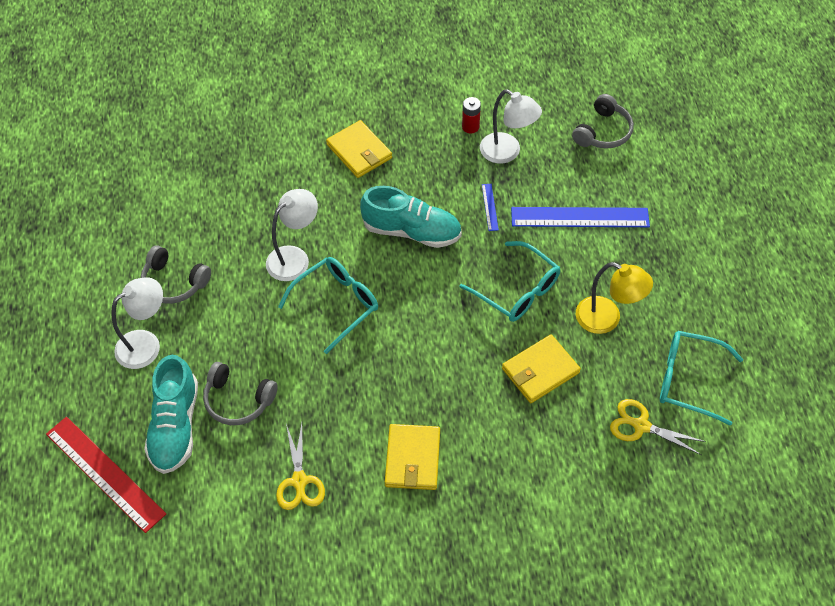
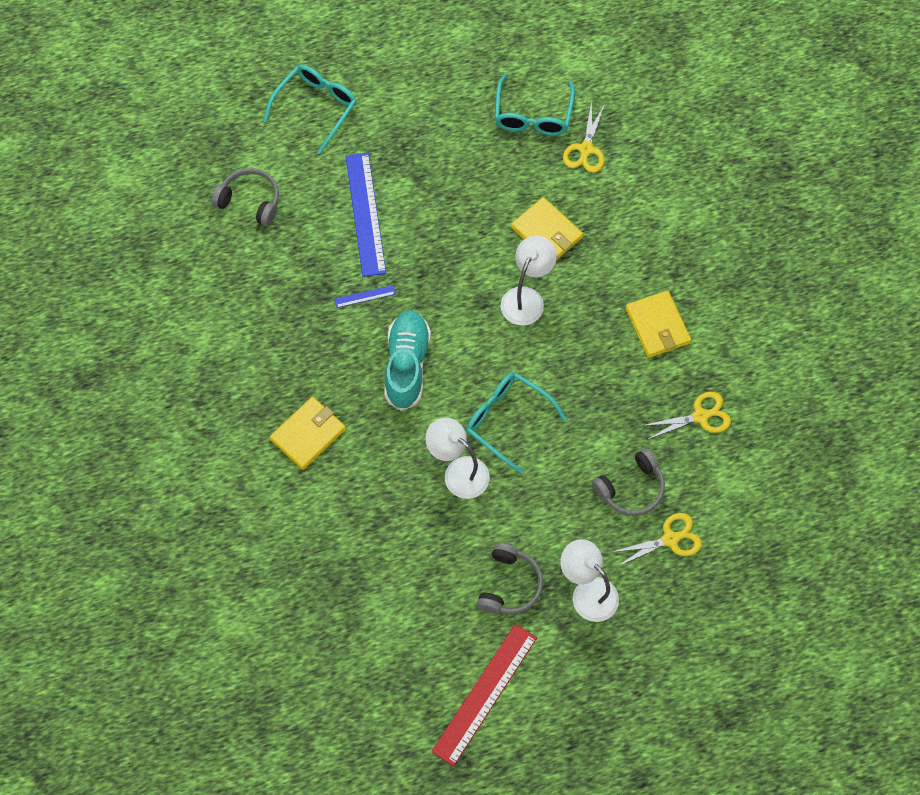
camera: 100 degrees left, 10 degrees up
red ruler [46,417,166,533] -> red ruler moved to [431,624,537,766]
turquoise shoe [144,355,198,474] -> yellow scissors [612,513,702,567]
grey headphones [203,362,278,425] -> grey headphones turned 45 degrees clockwise [592,448,665,516]
yellow wallet [385,424,440,490] -> yellow wallet turned 75 degrees clockwise [626,290,691,358]
turquoise glasses [460,241,560,322] -> turquoise glasses moved to [263,65,357,154]
red battery [462,97,481,134] -> none
white lamp [480,89,542,164] -> white lamp moved to [501,235,557,326]
yellow lamp [576,262,653,334] -> none

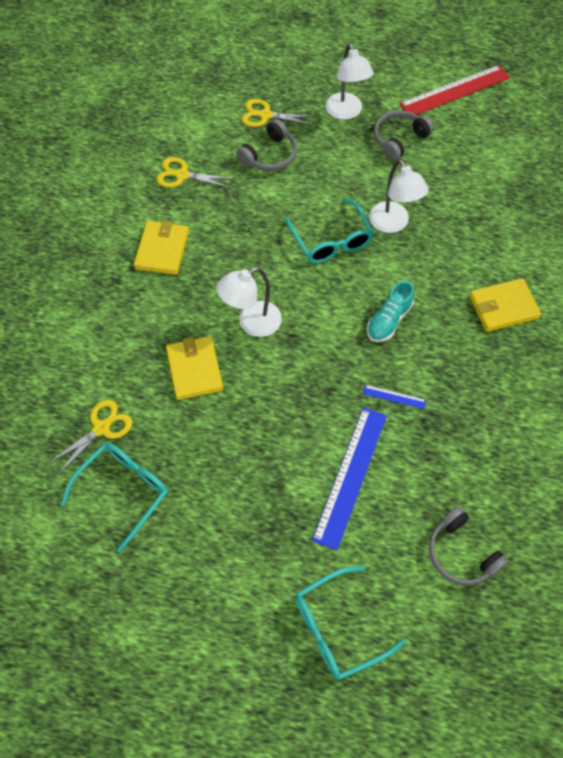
camera: 150 degrees left, 5 degrees down
turquoise shoe [384,310,431,411] -> turquoise shoe [367,280,414,342], size x0.66
grey headphones [592,448,665,516] -> grey headphones turned 135 degrees clockwise [236,119,297,171]

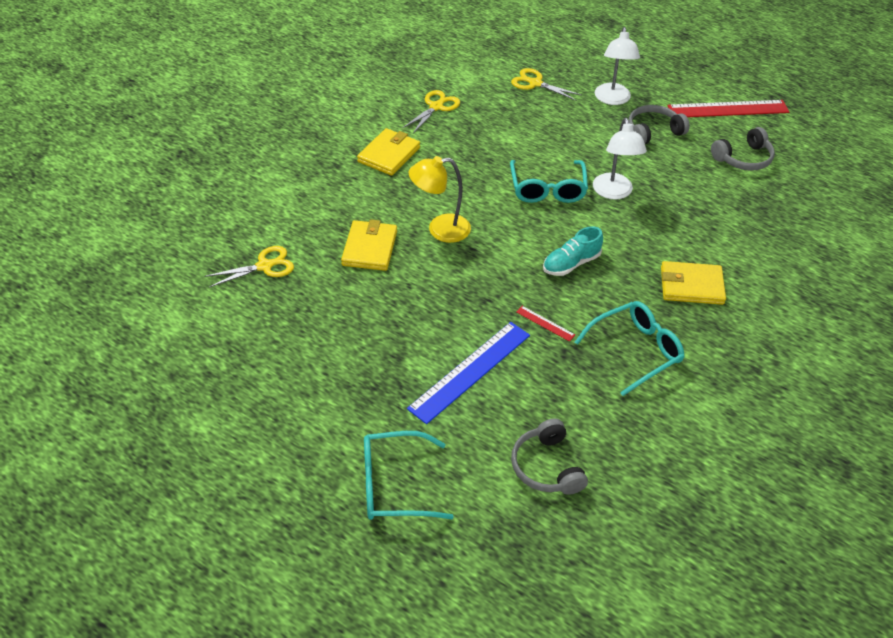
camera: 20 degrees right, 15 degrees down
turquoise glasses [61,443,168,553] -> turquoise glasses moved to [575,301,685,396]
yellow scissors [157,157,235,188] -> yellow scissors turned 90 degrees clockwise [403,90,460,133]
white lamp [216,267,282,337] -> yellow lamp [409,156,471,243]
grey headphones [236,119,297,171] -> grey headphones moved to [711,127,775,171]
blue ruler [363,385,426,409] -> red ruler [516,306,575,342]

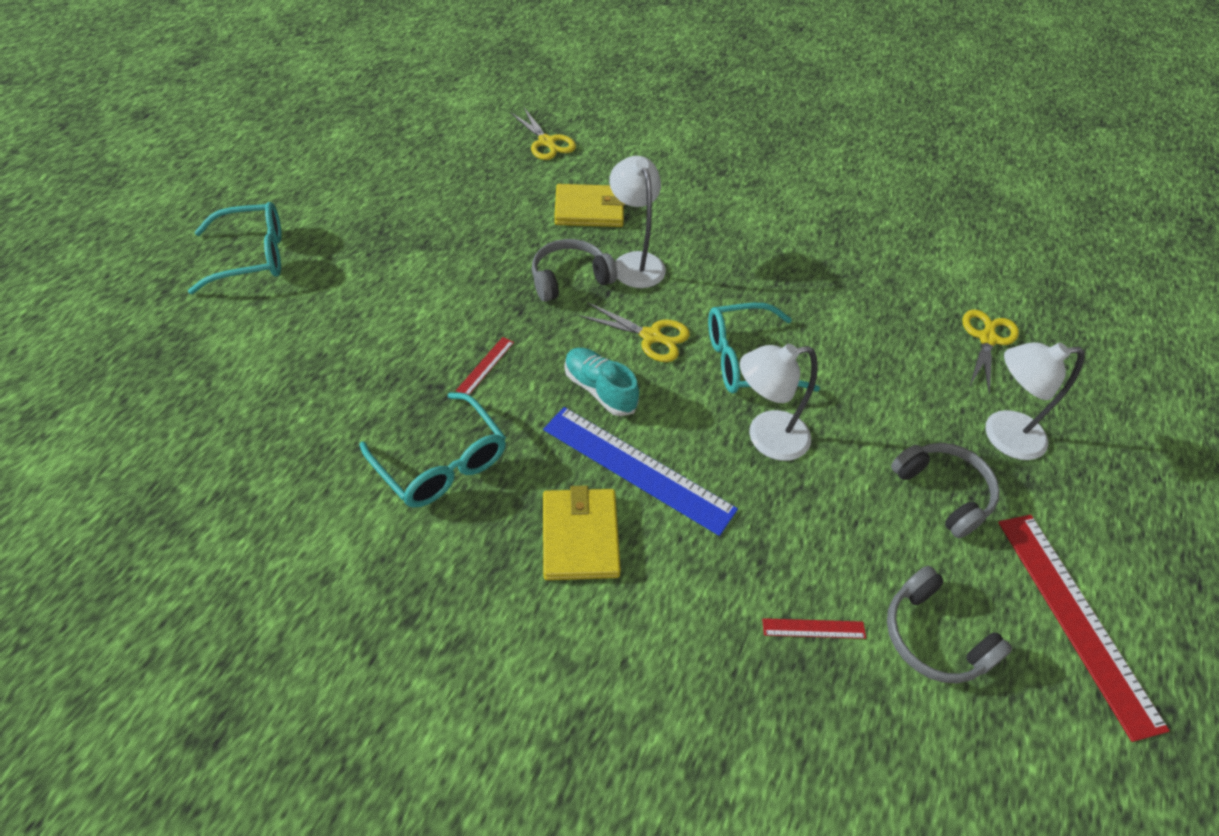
camera: 80 degrees right, 5 degrees up
yellow wallet [357,128,420,176] -> none
turquoise glasses [364,431,453,520] -> turquoise glasses turned 90 degrees clockwise [188,202,282,294]
yellow scissors [403,90,460,133] -> yellow scissors moved to [579,302,690,362]
blue ruler [407,322,530,424] -> blue ruler moved to [543,407,738,536]
yellow lamp [409,156,471,243] -> white lamp [609,156,666,288]
grey headphones [511,418,588,495] -> grey headphones moved to [532,239,617,302]
none -> red ruler [762,618,866,639]

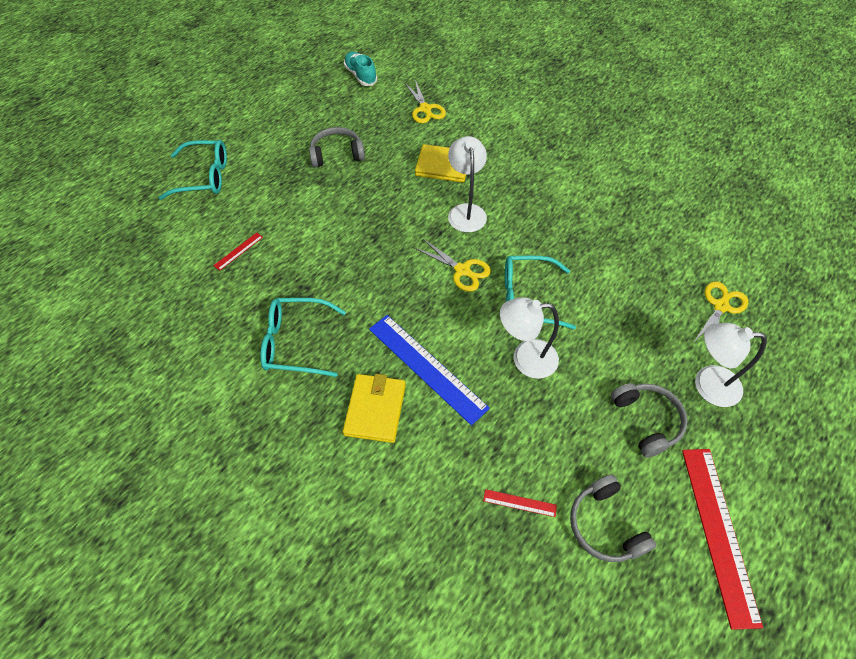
camera: 15 degrees right, 5 degrees up
turquoise glasses [360,392,506,508] -> turquoise glasses turned 120 degrees clockwise [260,298,346,377]
red ruler [456,337,514,395] -> red ruler moved to [213,233,263,271]
grey headphones [532,239,617,302] -> grey headphones moved to [309,127,365,167]
turquoise shoe [565,348,639,416] -> turquoise shoe moved to [344,51,377,86]

